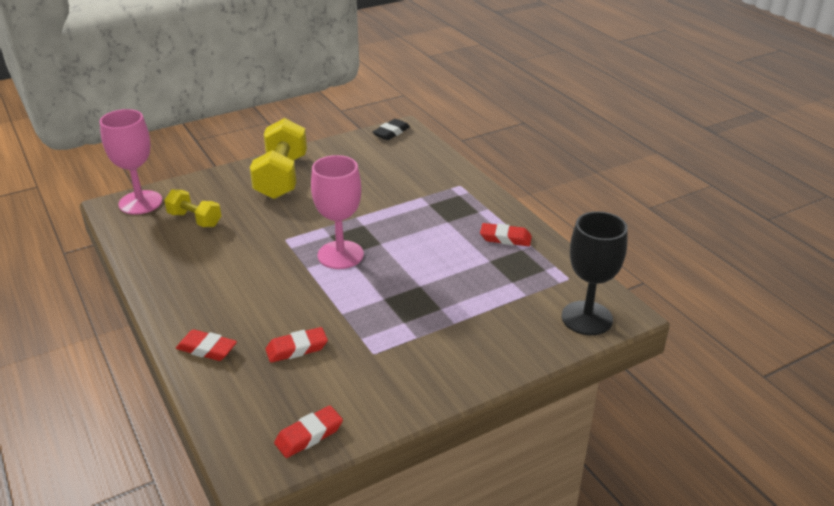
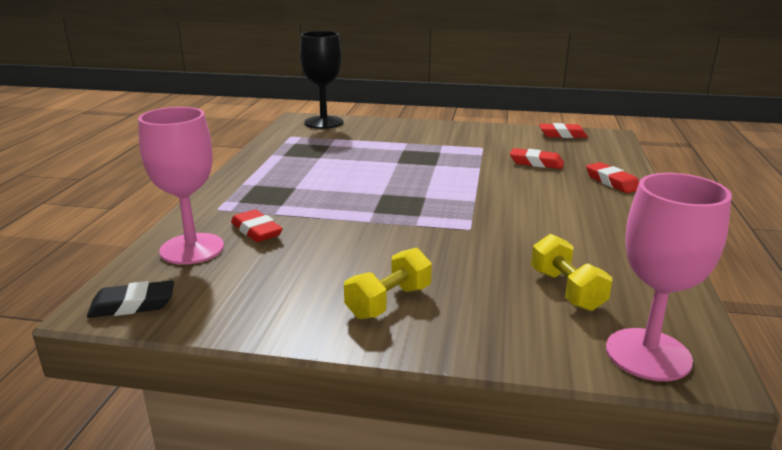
camera: 140 degrees left, 10 degrees down
yellow dumbbell [250,118,307,199] -> yellow dumbbell [344,248,432,319], size x0.57
pink goblet [311,155,364,269] -> pink goblet moved to [138,107,224,265]
red eraser [480,223,532,246] -> red eraser moved to [231,209,283,242]

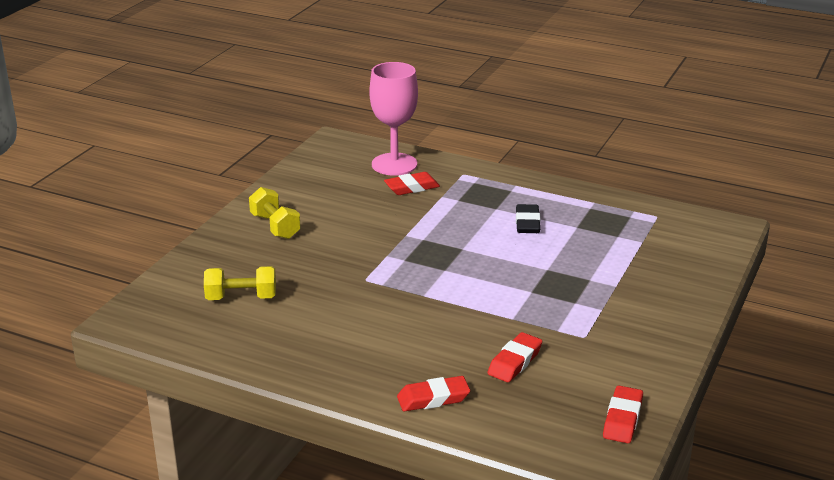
camera: 105 degrees right, 5 degrees up
black eraser [87,280,174,318] -> black eraser moved to [516,204,541,233]
black goblet [300,31,343,129] -> none
pink goblet [606,173,732,381] -> none

